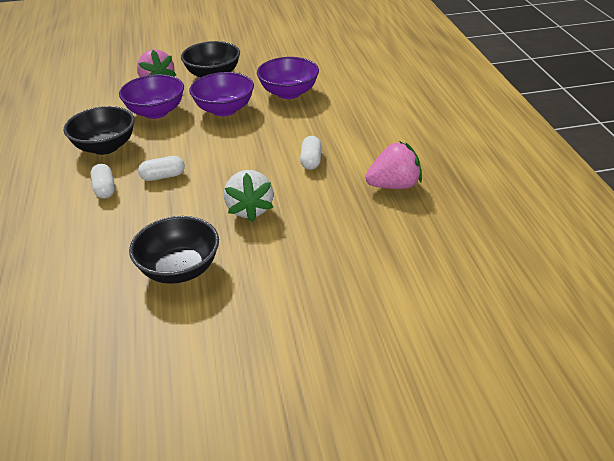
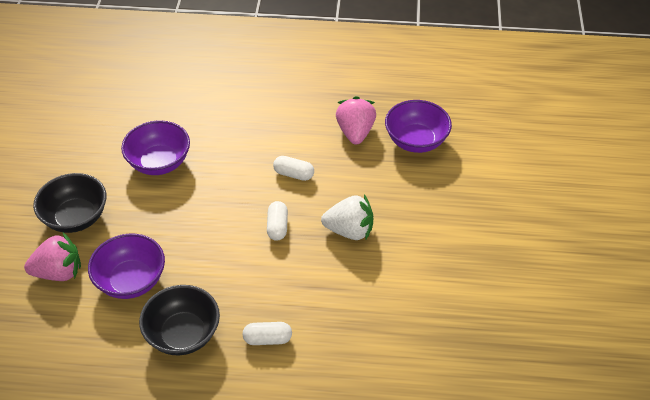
camera: 75 degrees left, 10 degrees up
black bowl [129,216,219,284] -> none
white capsule [138,156,185,181] -> white capsule moved to [267,201,288,241]
purple bowl [189,72,254,116] -> purple bowl moved to [385,100,452,153]

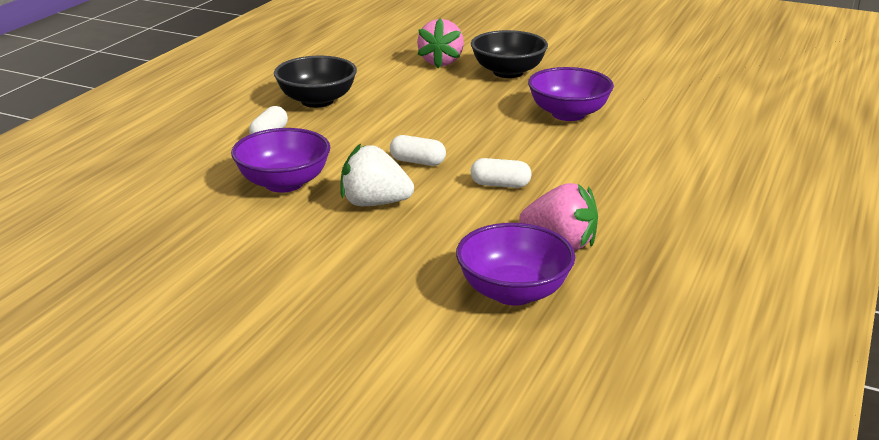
camera: 110 degrees right, 20 degrees down
purple bowl [88,234,165,299] -> purple bowl moved to [231,128,330,193]
white capsule [273,156,314,181] -> white capsule turned 60 degrees clockwise [471,158,532,188]
white strawberry [321,194,373,240] -> white strawberry turned 75 degrees clockwise [340,144,414,206]

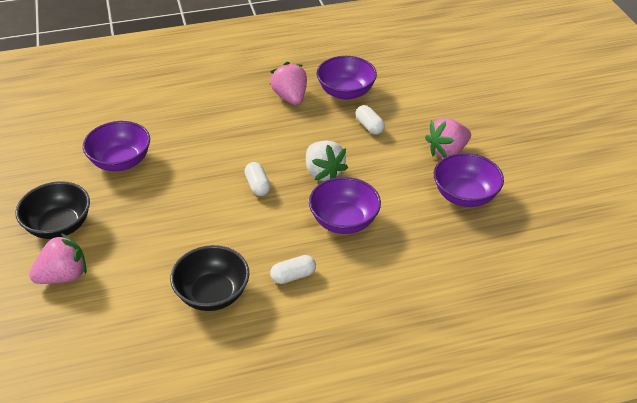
camera: 130 degrees left, 15 degrees up
white capsule [471,158,532,188] -> white capsule moved to [355,105,385,135]
none -> pink strawberry [425,118,471,158]
none -> purple bowl [434,153,504,207]

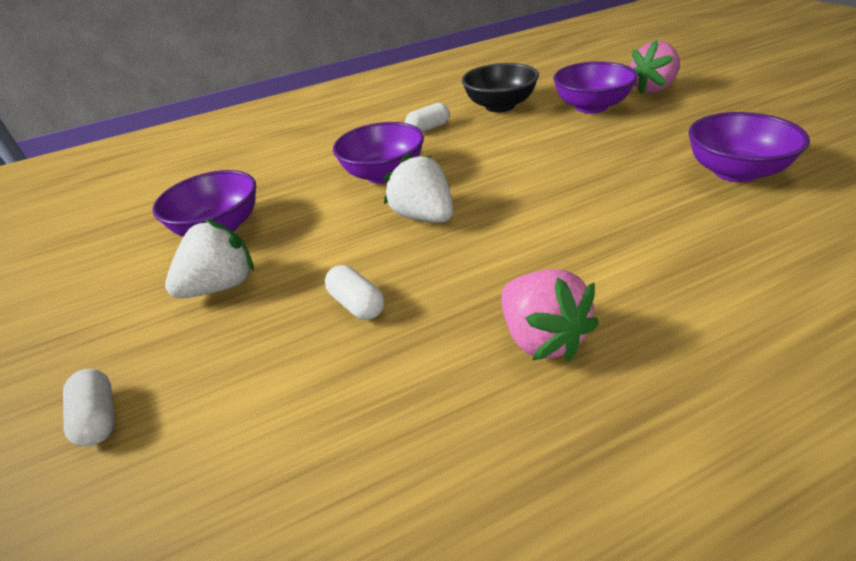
camera: 175 degrees right, 5 degrees down
black bowl [15,181,90,239] -> none
white capsule [244,162,271,196] -> white capsule moved to [63,369,115,446]
purple bowl [316,56,377,100] -> purple bowl moved to [553,62,638,114]
pink strawberry [425,118,471,158] -> white strawberry [165,219,254,298]

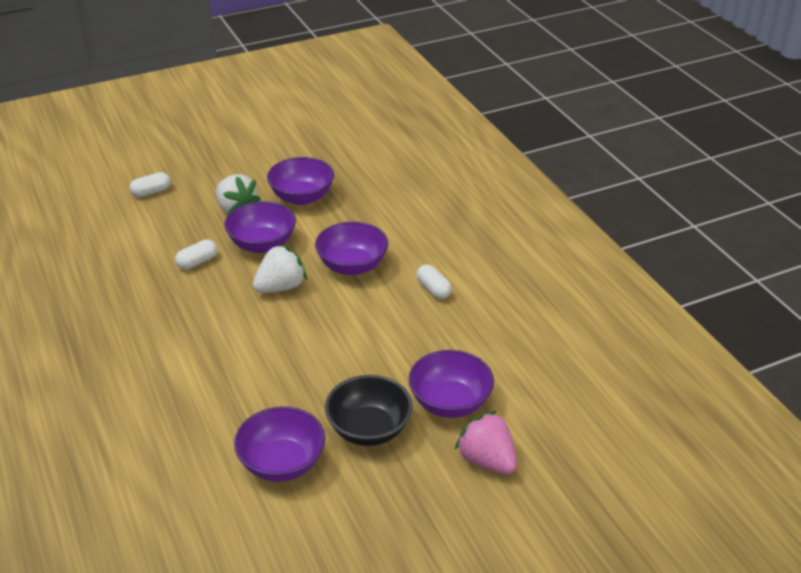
camera: 85 degrees right, 0 degrees up
black bowl [462,63,539,112] -> black bowl moved to [325,375,413,446]
pink strawberry [501,269,599,361] -> none
none -> purple bowl [224,201,296,253]

